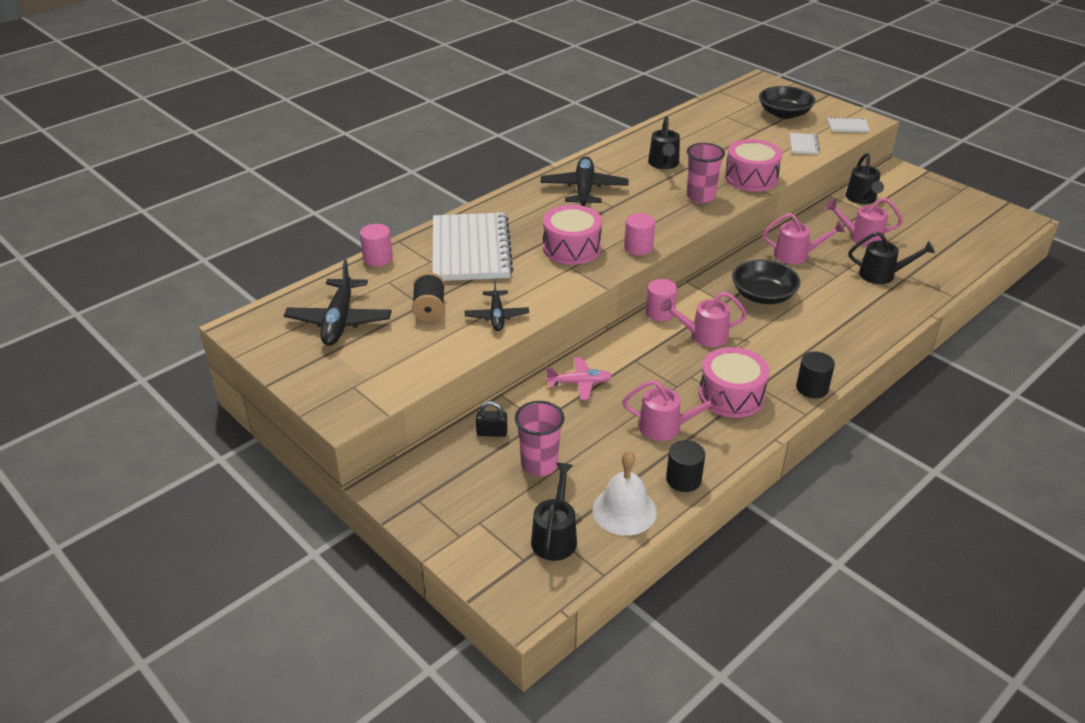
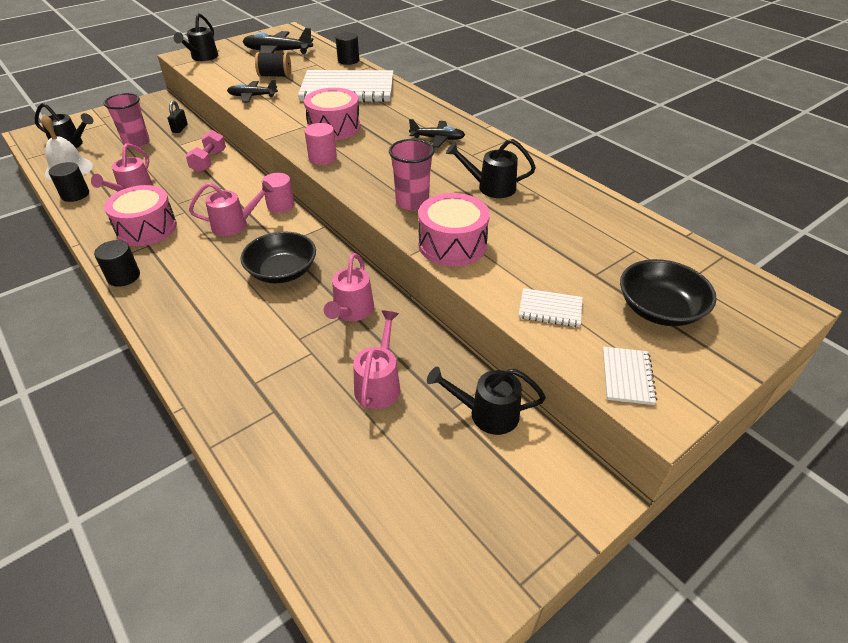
camera: 95 degrees right, 5 degrees up
pink cylinder [360,224,393,266] -> black cylinder [335,32,359,65]
black plane [540,157,629,206] -> black plane [409,119,465,148], size x0.61
pink plane [546,357,612,400] -> pink dumbbell [185,130,226,173]
pink watering can [660,292,747,347] -> pink watering can turned 75 degrees clockwise [189,181,274,236]
black watering can [848,232,935,284] -> black watering can moved to [174,13,218,61]

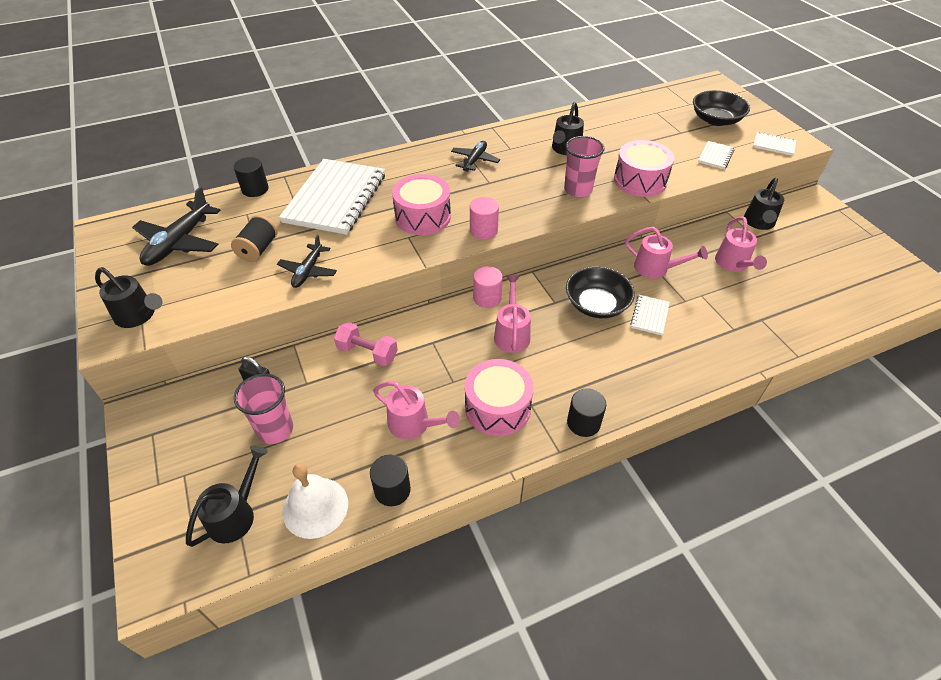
camera: 75 degrees left, 5 degrees up
pink watering can [353,310,400,409] -> pink watering can turned 120 degrees counterclockwise [715,216,767,272]
none -> white notebook [630,295,670,335]

